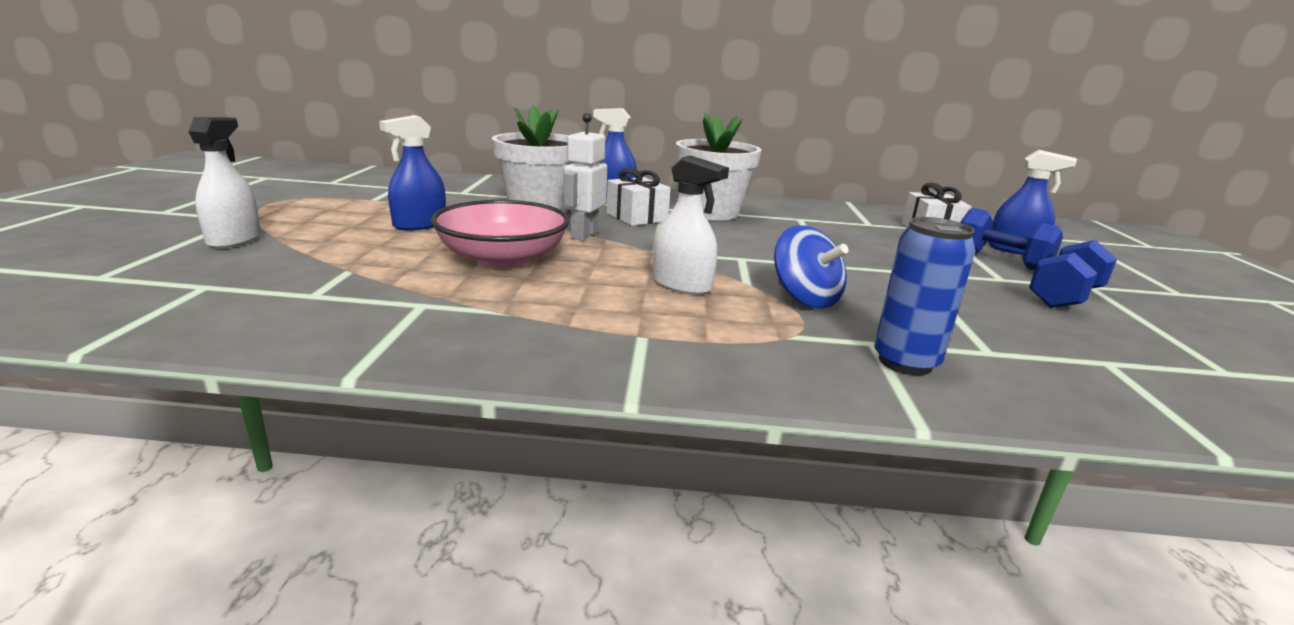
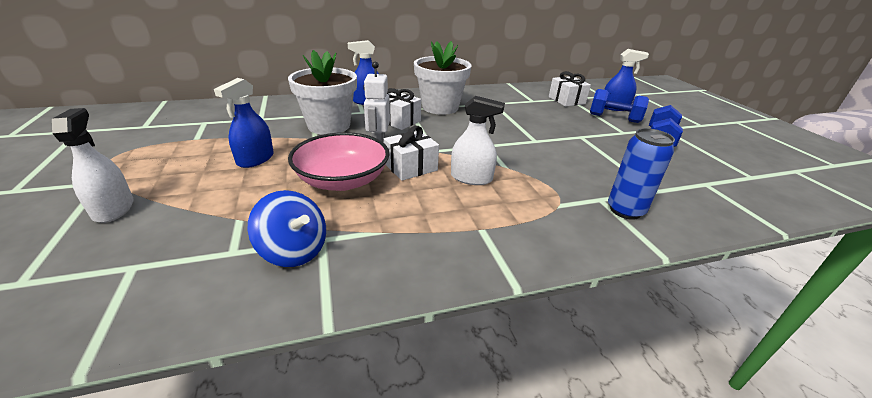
camera: 20 degrees left, 10 degrees up
blue spinning top [774,225,849,309] -> blue spinning top moved to [247,190,326,267]
none -> white gift [384,126,439,181]

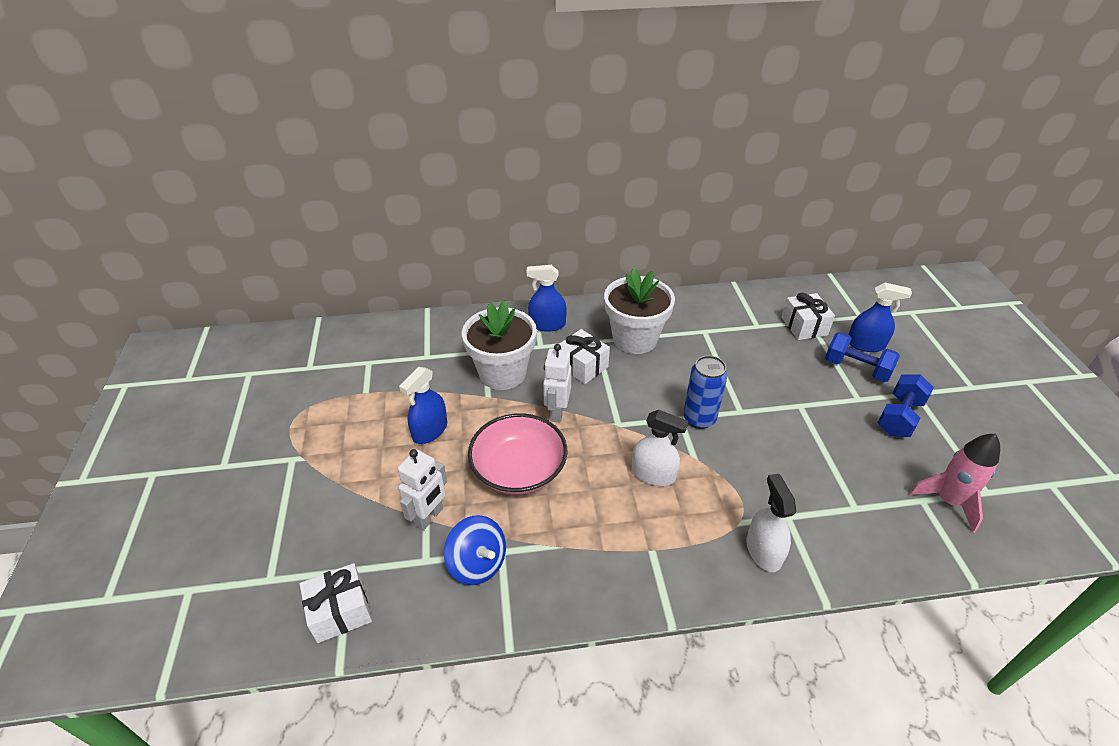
camera: 10 degrees right, 10 degrees up
white spray bottle [52,108,134,223] -> white spray bottle moved to [746,474,796,572]
white gift [384,126,439,181] -> white gift moved to [300,563,372,643]
blue can [608,128,675,220] -> blue can moved to [683,356,728,429]
none -> white robot [398,449,447,531]
none -> pink rocket [909,434,1000,533]

